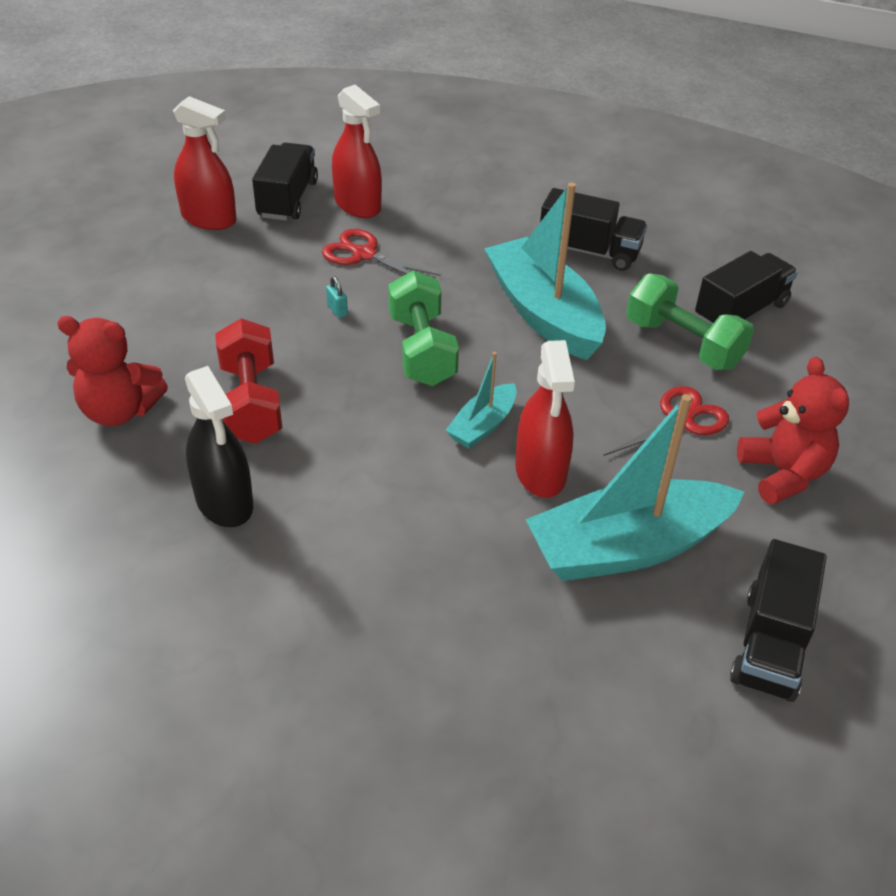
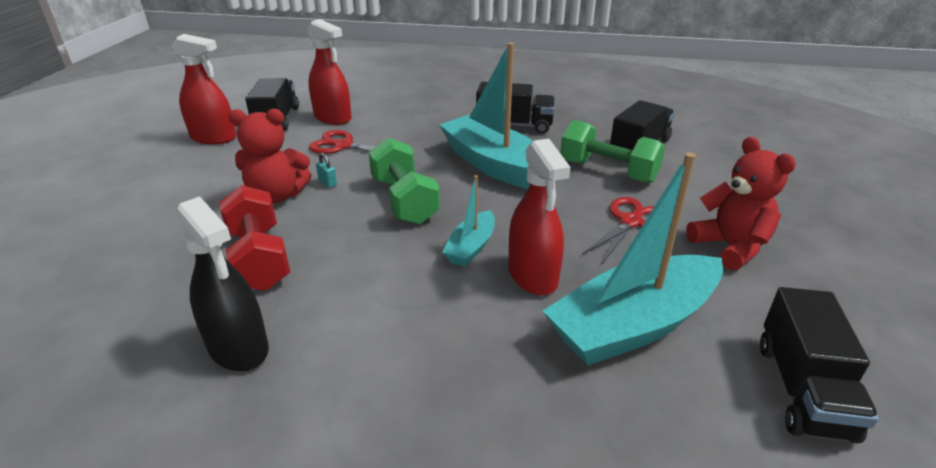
camera: 10 degrees left, 10 degrees down
red teddy bear [57,316,168,426] -> red teddy bear moved to [228,109,311,204]

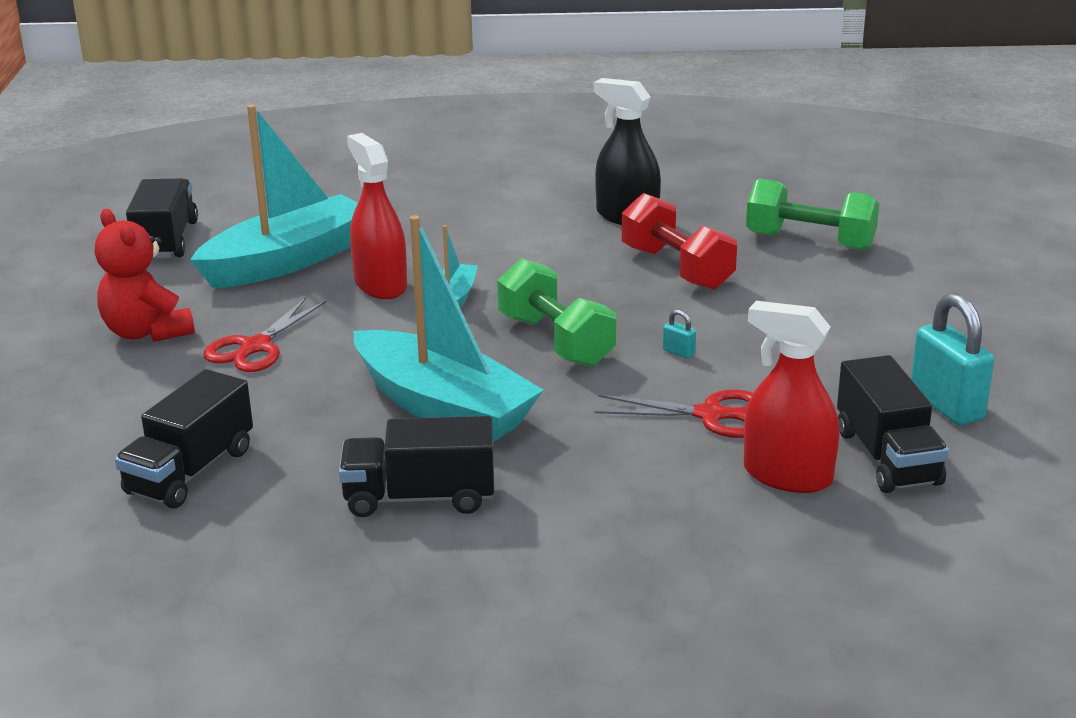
camera: 170 degrees right, 5 degrees down
red spray bottle [171,34,236,144] -> turquoise padlock [911,293,994,425]
red teddy bear [228,109,311,204] -> none
green dumbbell [560,120,665,183] -> green dumbbell moved to [746,179,879,251]

